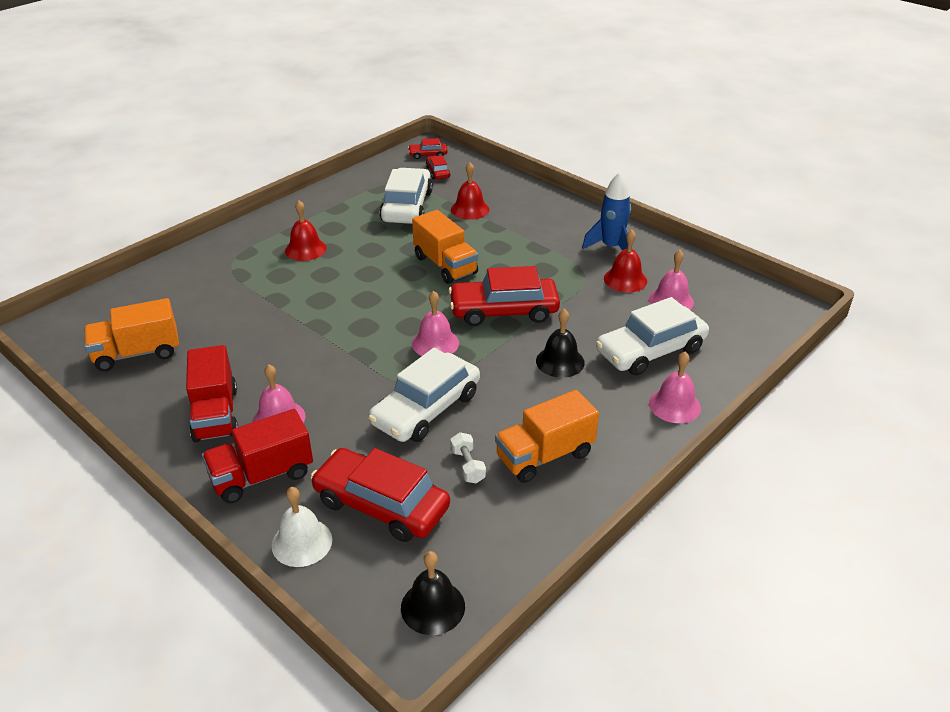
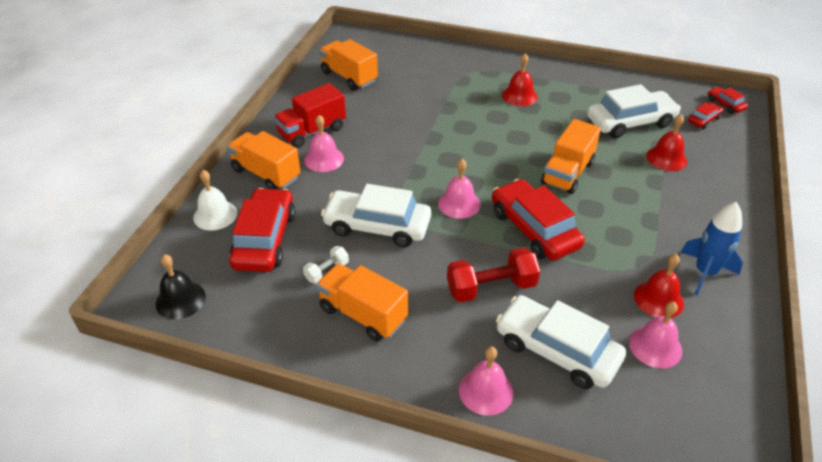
camera: 65 degrees right, 5 degrees up
red truck [202,409,313,503] -> orange truck [227,131,301,190]
black bell [536,309,585,378] -> red dumbbell [447,248,540,302]

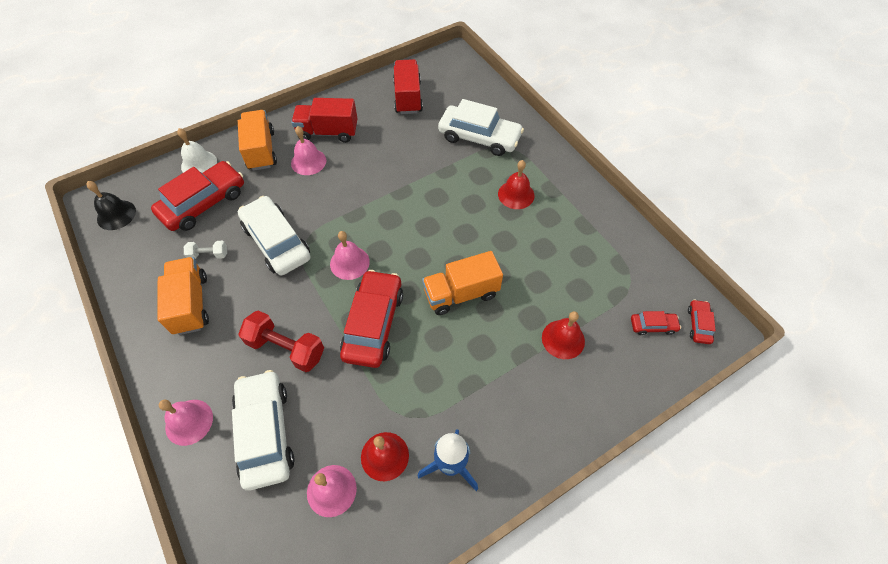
camera: 40 degrees right, 15 degrees up
orange truck [319,39,378,90] -> red truck [393,59,423,114]
white car [587,84,681,138] -> white car moved to [438,99,524,156]

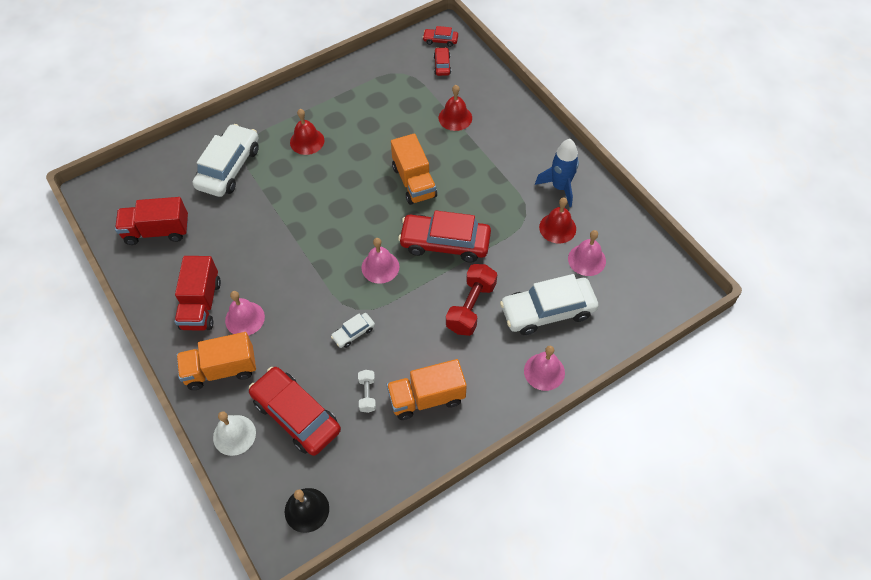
camera: 90 degrees left, 0 degrees up
white car [238,196,310,275] -> white car [331,313,375,348], size x0.46

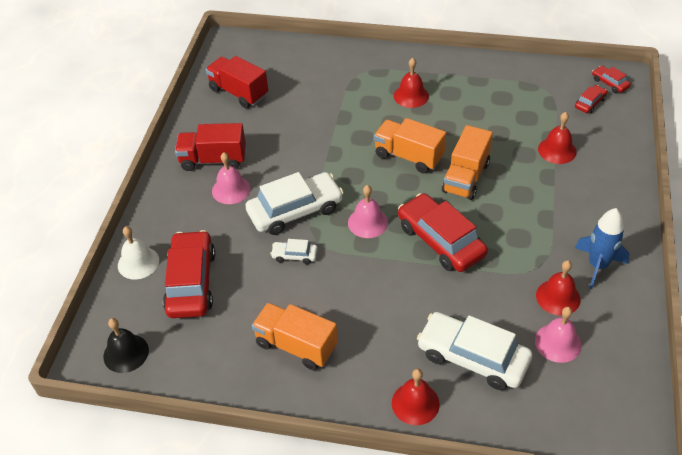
camera: 45 degrees right, 10 degrees down
red truck [175,256,221,331] -> red truck turned 45 degrees clockwise [175,123,246,171]
orange truck [177,332,256,390] -> orange truck moved to [374,118,446,174]
white car [193,124,259,197] -> white car moved to [245,172,344,235]
white dumbbell [358,370,376,413] -> none
red dumbbell [446,264,497,336] -> none
pink bell [524,346,565,391] -> red bell [392,369,440,425]

